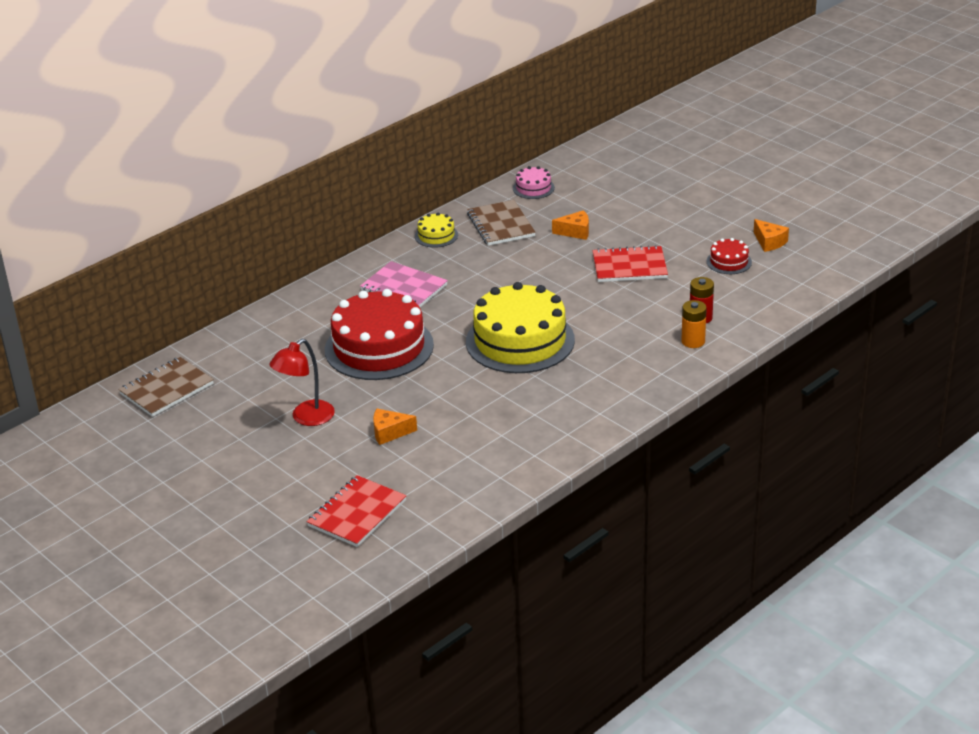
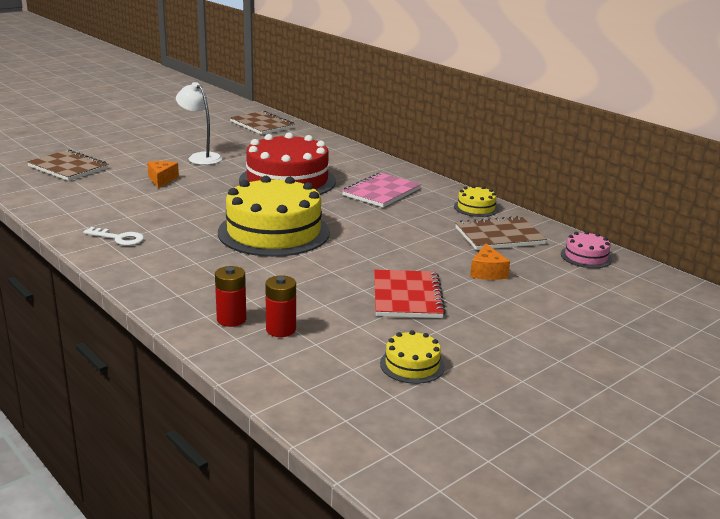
camera: 90 degrees right, 10 degrees down
red lamp [269,339,335,426] -> white lamp [176,82,222,165]
red notebook [306,475,407,547] -> brown notebook [27,149,108,181]
orange battery [681,300,707,348] -> red battery [215,266,246,327]
red cake [707,238,752,274] -> yellow cake [380,330,445,384]
orange cheese [754,219,789,252] -> none
none -> white key [83,227,144,246]

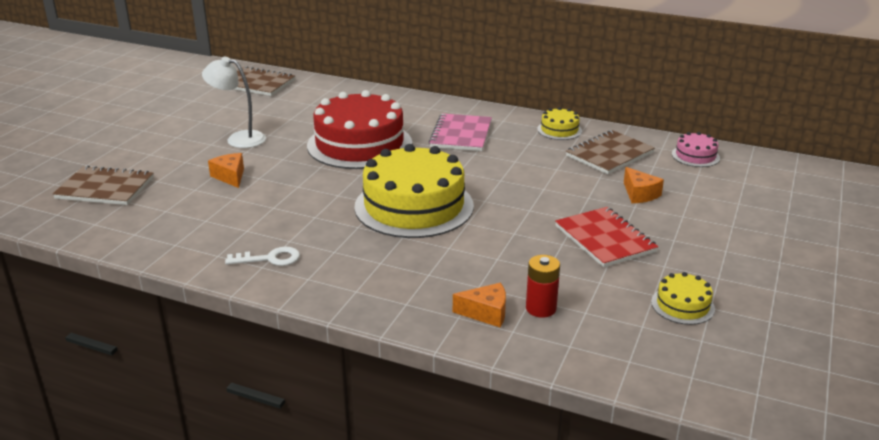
camera: 25 degrees left, 5 degrees up
red battery [215,266,246,327] -> orange cheese [453,283,506,327]

